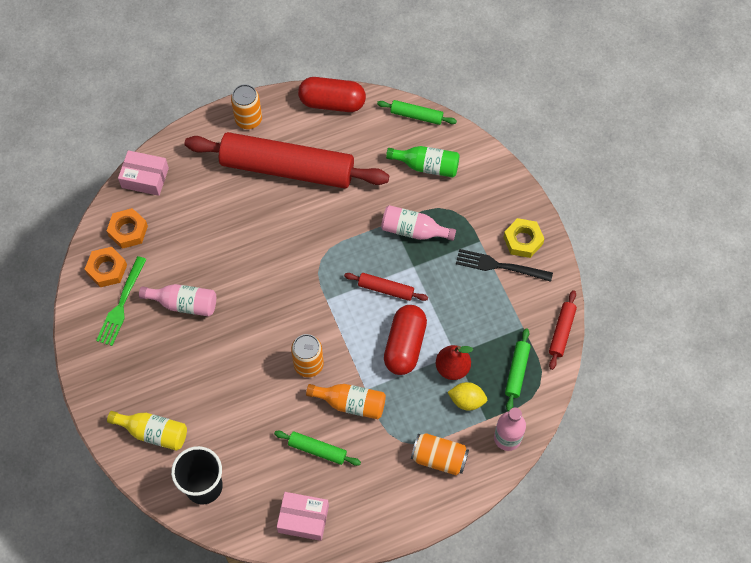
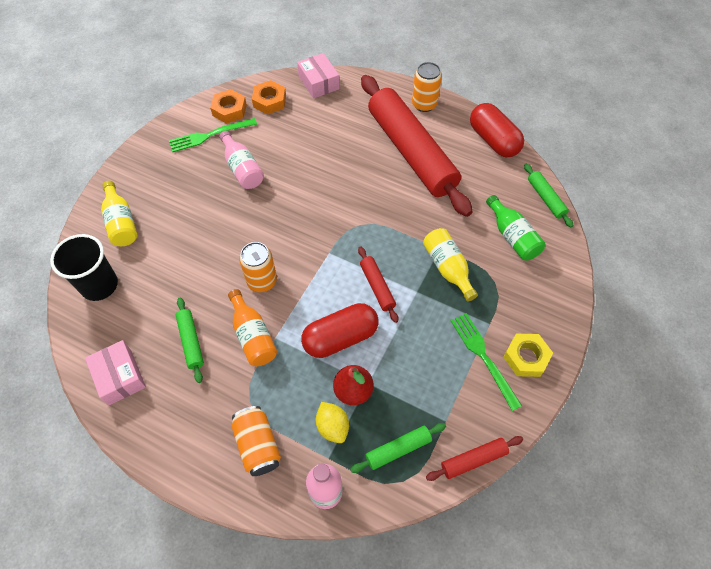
camera: 50 degrees right, 5 degrees down
pink bottle [381,205,456,241] -> yellow bottle [423,228,478,301]
black fork [456,249,553,282] -> green fork [451,313,522,411]

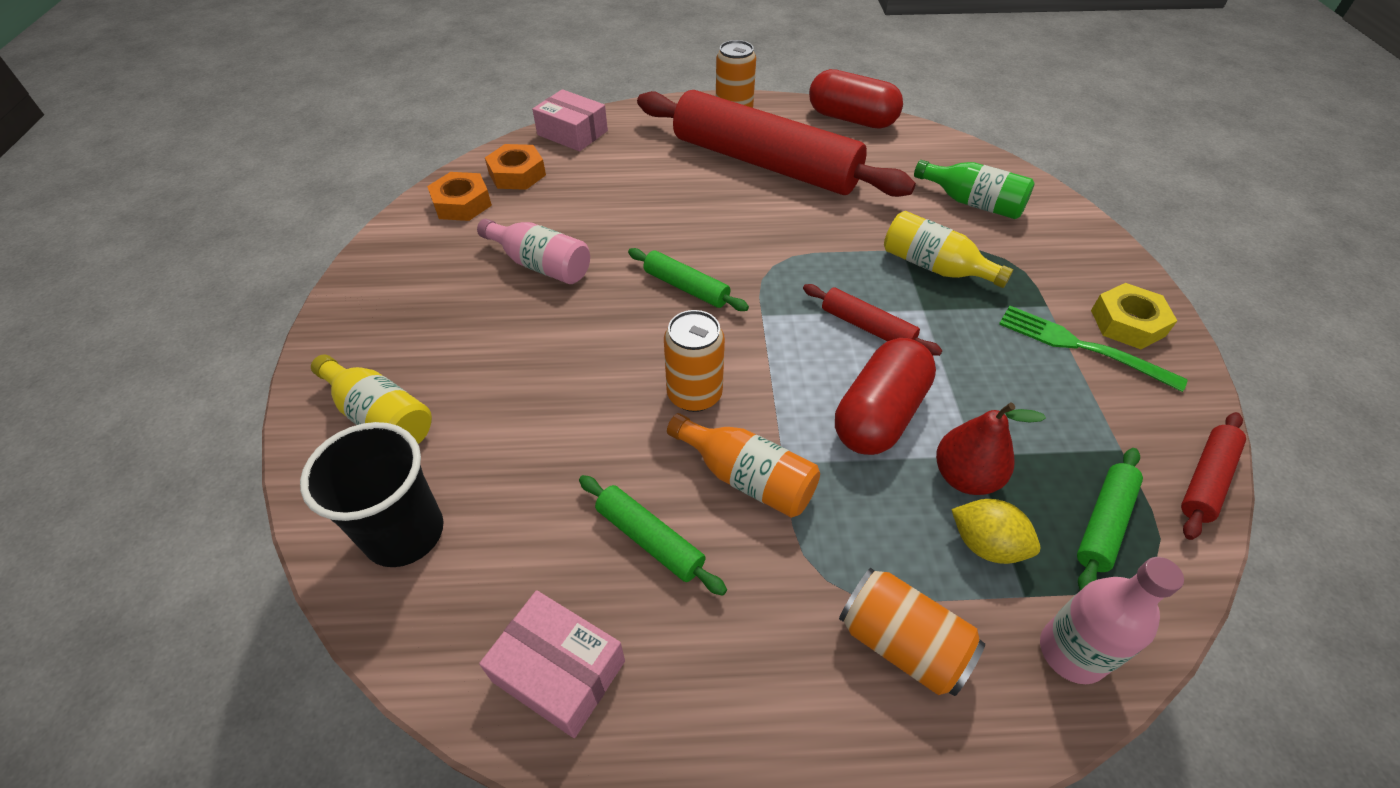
camera: 30 degrees left, 10 degrees down
green fork [169,118,257,152] -> none
green rolling pin [524,163,573,227] -> green rolling pin moved to [628,248,749,311]

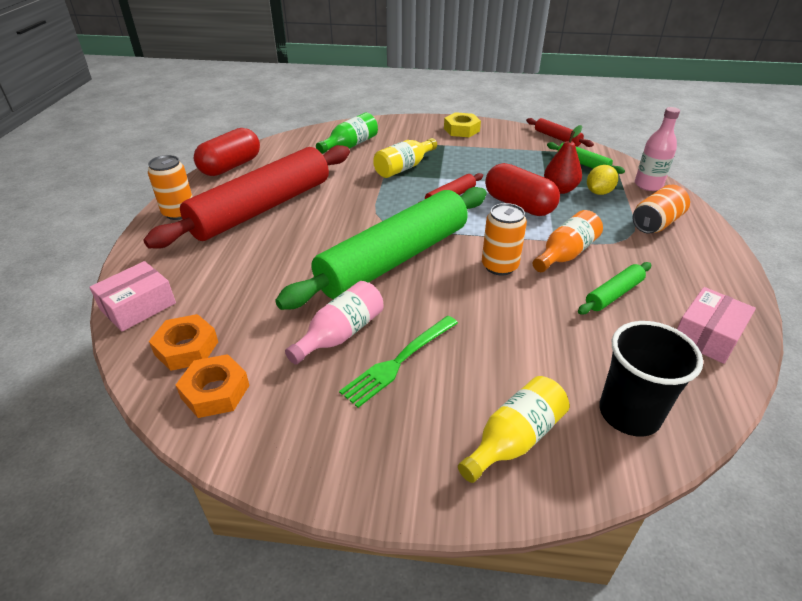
camera: 80 degrees left, 10 degrees down
green rolling pin [628,248,749,311] -> green rolling pin [275,187,487,310], size x2.48
green fork [999,306,1188,392] -> green fork moved to [339,316,458,408]

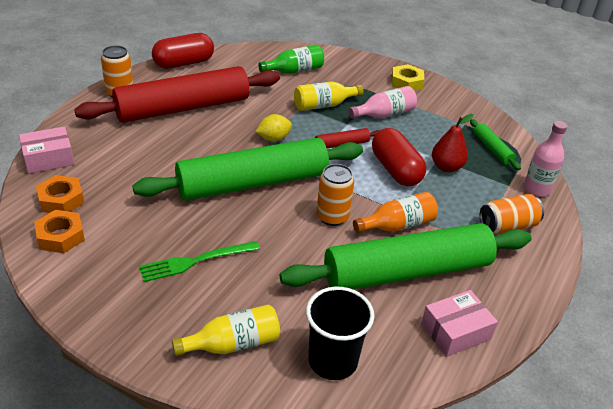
camera: 20 degrees right, 0 degrees up
pink bottle [285,281,384,365] -> pink bottle moved to [348,86,417,119]
red rolling pin [526,118,594,147] -> none
green rolling pin [578,262,651,314] -> green rolling pin [280,223,531,289], size x2.48
yellow lemon [587,165,618,195] -> yellow lemon moved to [256,114,292,142]

